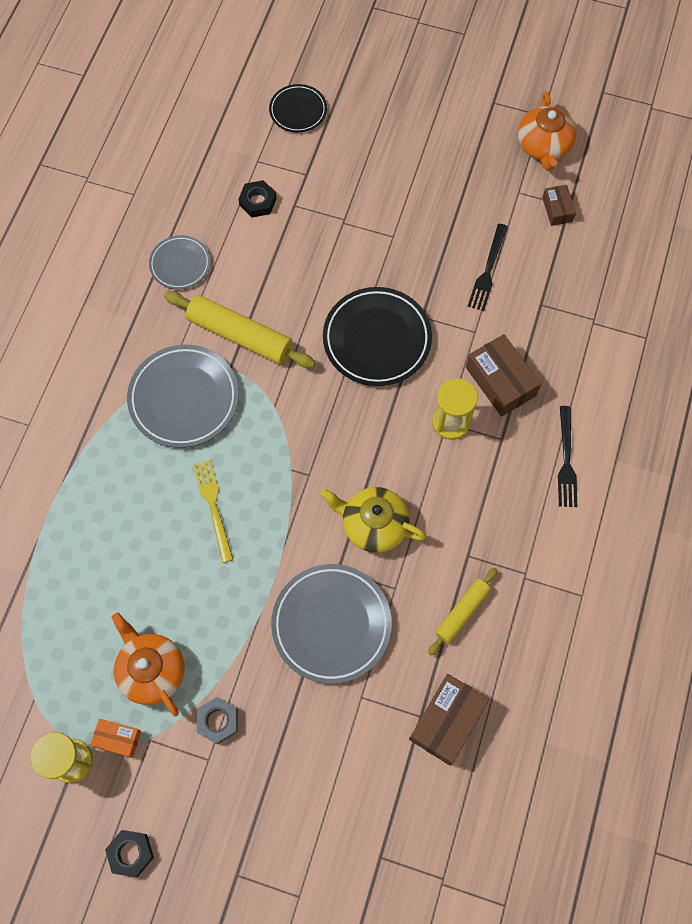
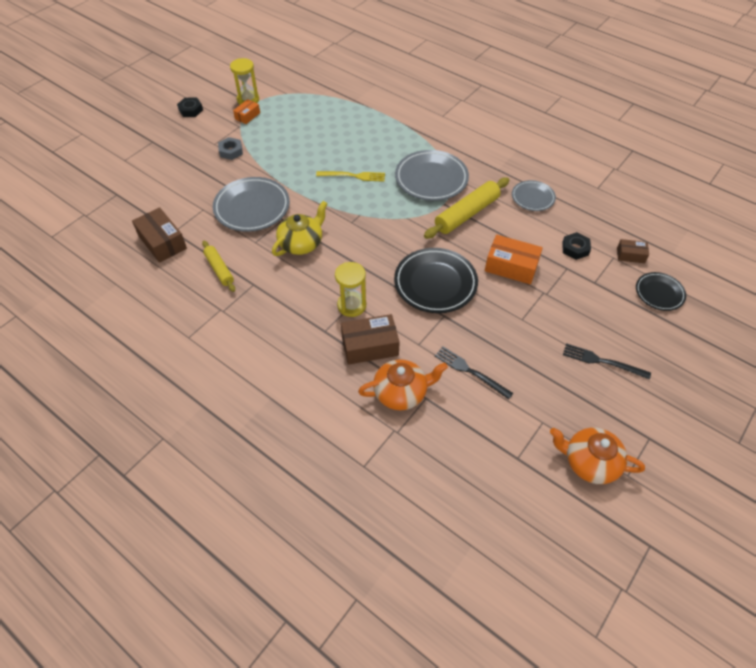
camera: 110 degrees right, 15 degrees down
orange teapot [112,612,185,717] -> orange teapot moved to [358,359,448,410]
brown box [542,185,576,226] -> brown box moved to [617,239,649,263]
black fork [558,406,577,507] -> black fork moved to [563,343,651,380]
none -> orange box [485,235,543,284]

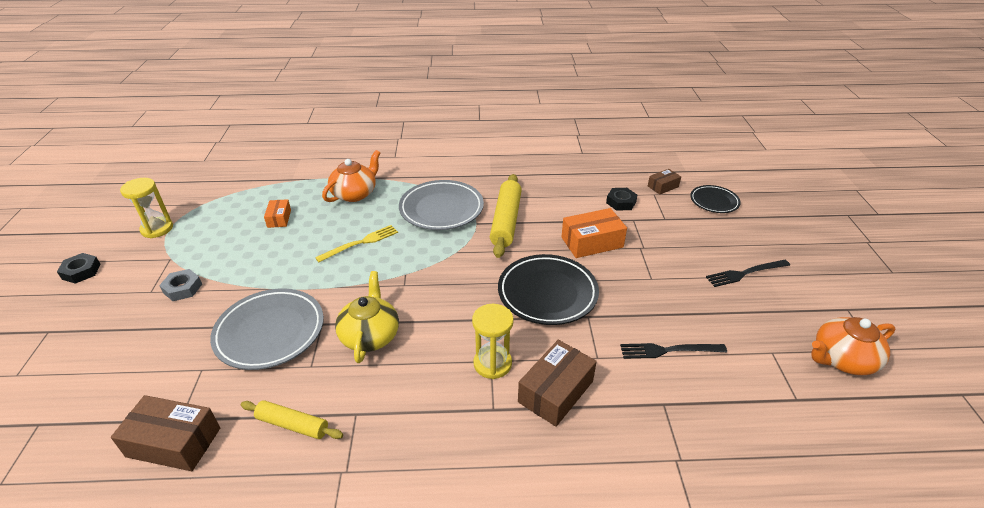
camera: 40 degrees left, 15 degrees down
orange box [233,99,260,124] -> orange box moved to [264,199,291,228]
orange teapot [358,359,448,410] -> orange teapot moved to [322,150,380,202]
grey plate [512,180,556,211] -> none

